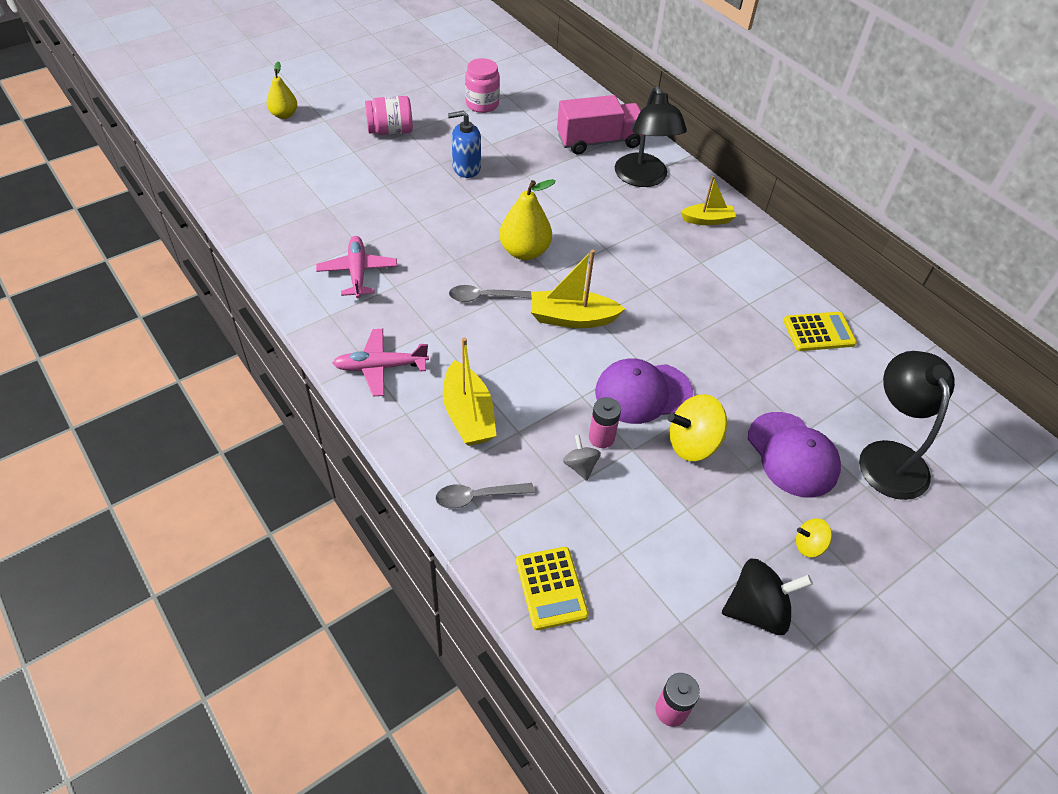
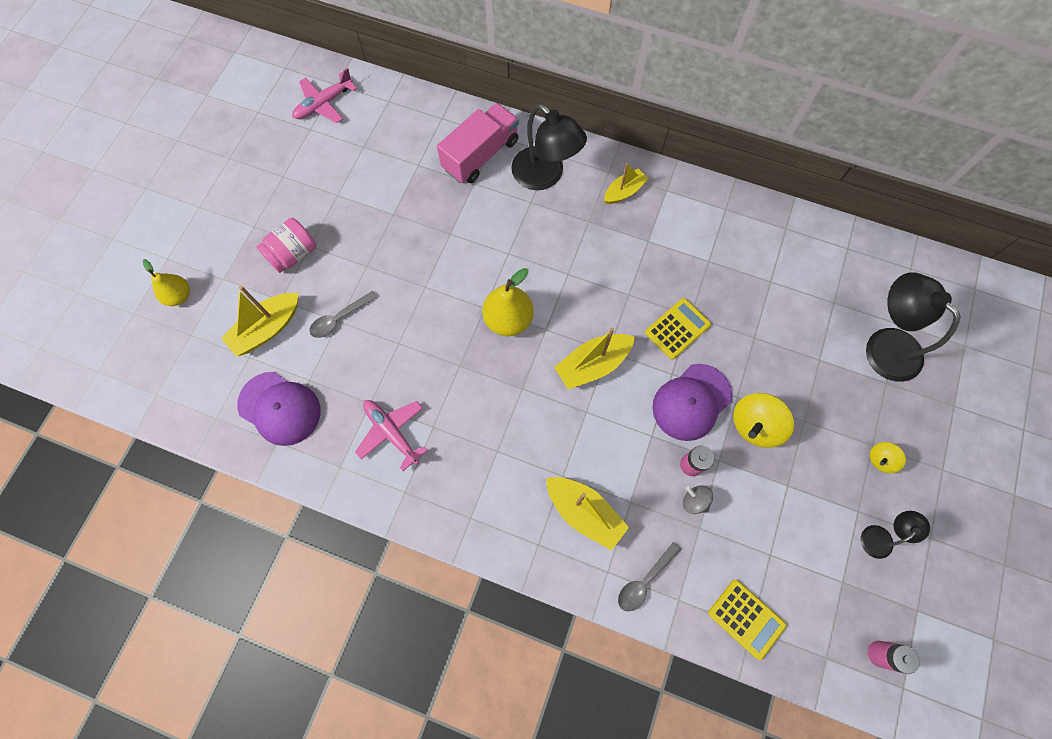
camera: 30 degrees left, 20 degrees up
pink plane [333,329,429,397] -> pink plane moved to [292,68,357,123]
blue soap dispenser [448,111,481,178] -> none
grey spoon [449,285,531,302] -> grey spoon moved to [309,291,377,338]
pink jar [465,58,500,113] -> none
black spinning top [722,559,813,635] -> black lamp [861,511,930,559]
purple cap [748,412,841,498] -> purple cap moved to [237,372,320,446]
yellow calculator [783,312,857,351] -> yellow calculator moved to [645,298,711,360]
none -> yellow boat [221,286,299,357]

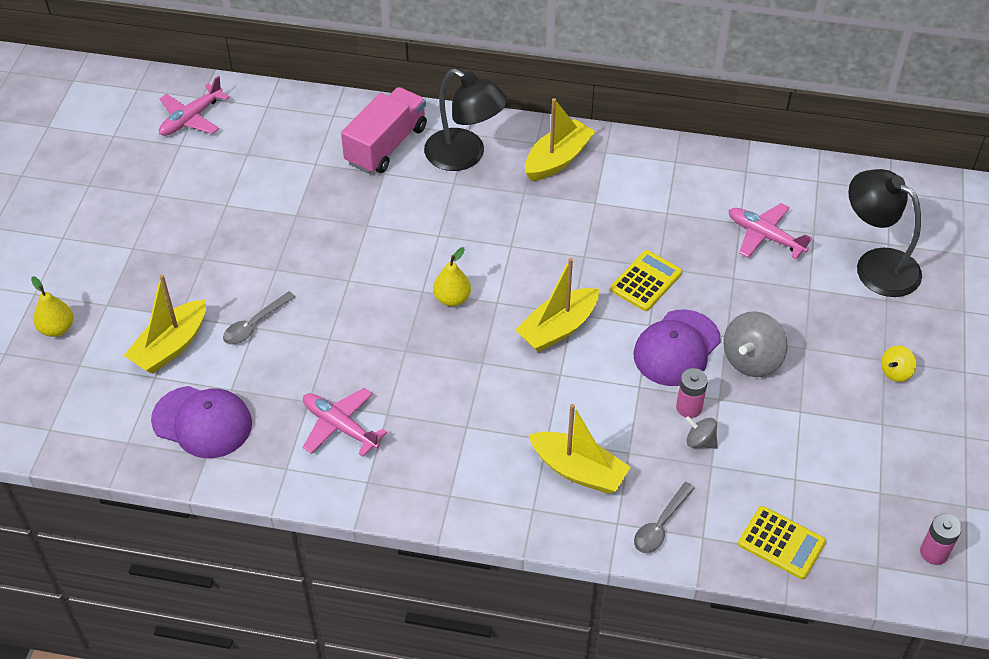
camera: 10 degrees left, 20 degrees down
pink jar [257,218,316,273] -> none
yellow pear [482,268,534,336] -> yellow pear [433,247,471,306], size x0.65
yellow boat [604,163,648,204] -> yellow boat [525,98,595,181], size x1.52
yellow spinning top [733,393,794,448] -> grey spinning top [723,311,788,377]
black lamp [861,511,930,559] -> none
none -> pink plane [728,203,813,259]

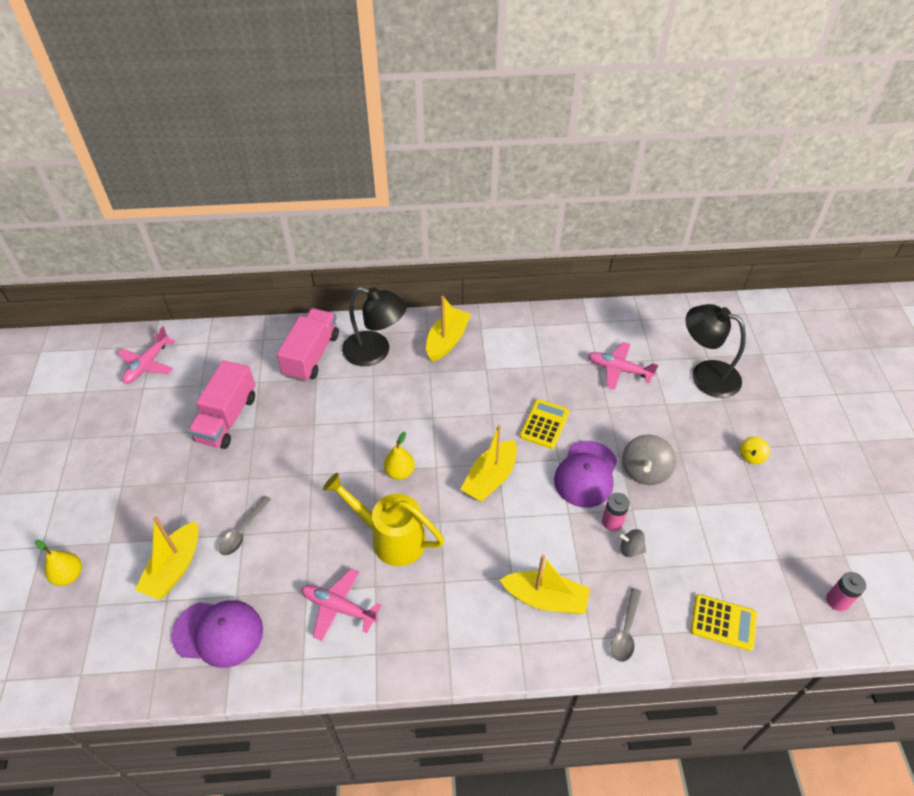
camera: 15 degrees left, 0 degrees up
none -> pink truck [188,360,255,449]
none -> yellow watering can [323,473,445,566]

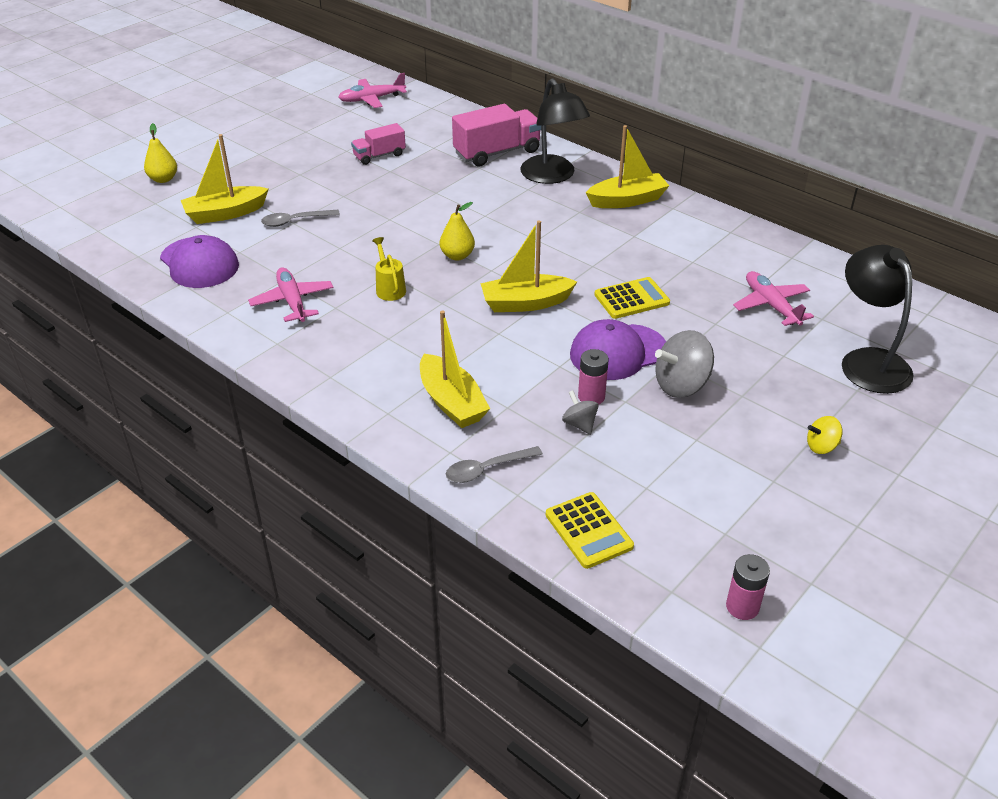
camera: 45 degrees right, 10 degrees down
pink truck [188,360,255,449] -> pink truck [351,123,406,165], size x0.60
yellow watering can [323,473,445,566] -> yellow watering can [372,237,406,301], size x0.51

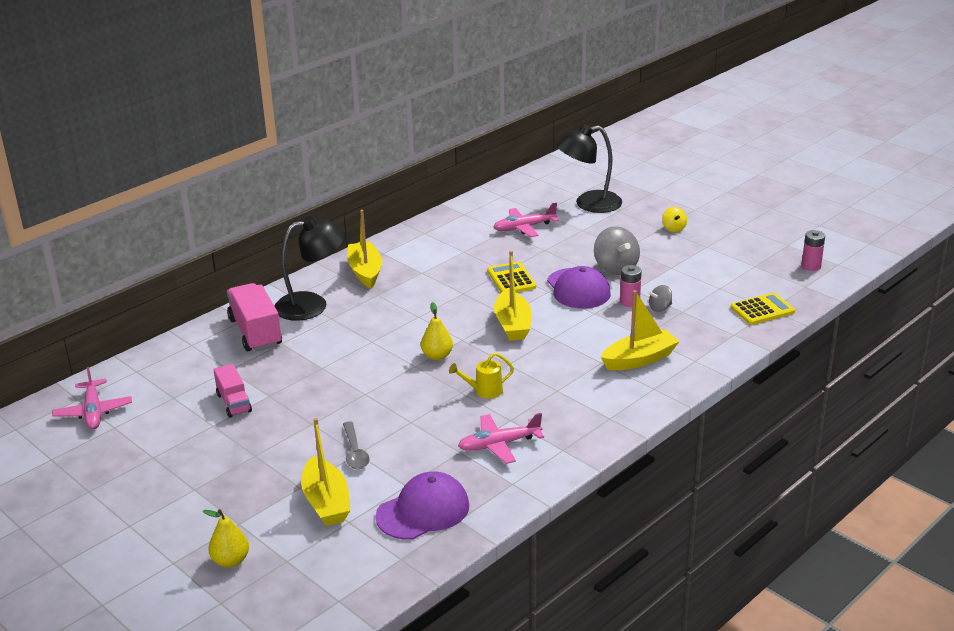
camera: 85 degrees left, 10 degrees down
grey spoon [446,446,543,483] -> none

